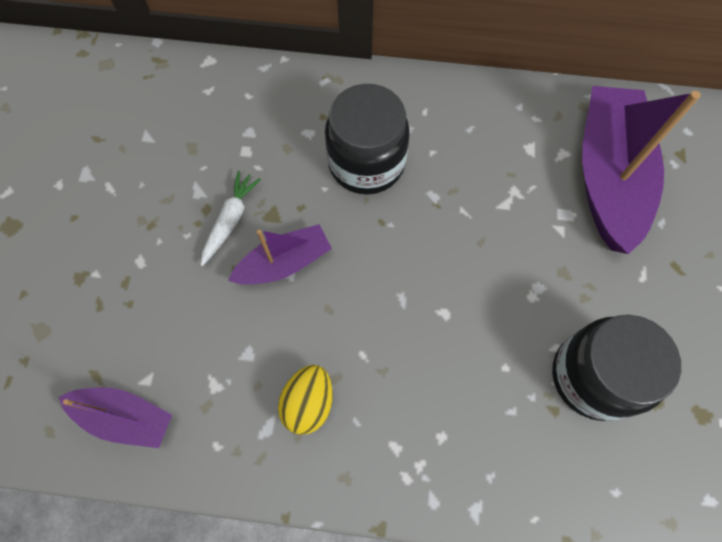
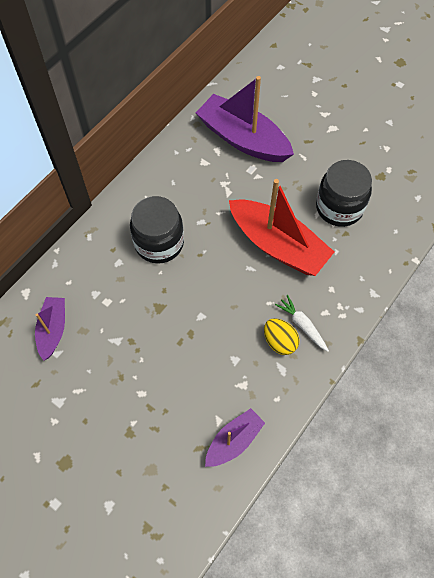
camera: 60 degrees left, 5 degrees down
white carrot [201,171,261,266] -> white carrot moved to [275,295,329,352]
purple boat [228,224,332,285] -> purple boat moved to [35,297,65,361]
none -> red boat [229,179,334,276]

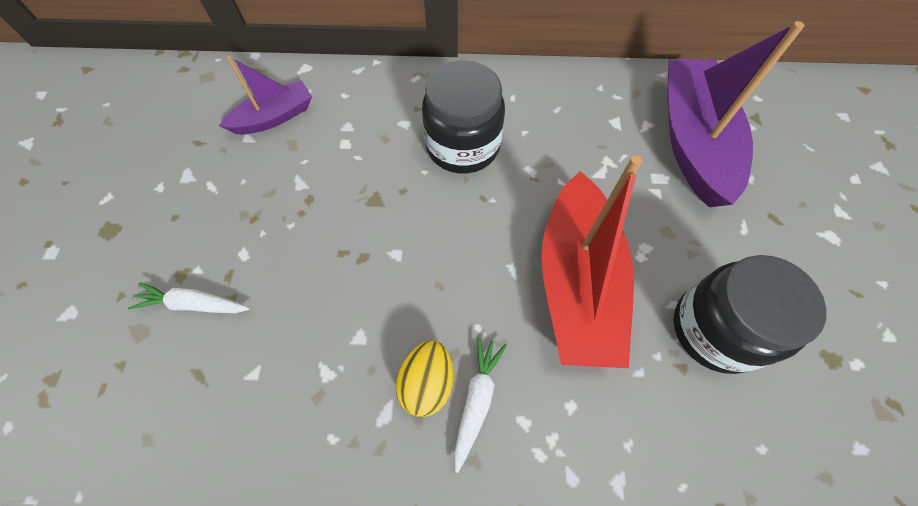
camera: 55 degrees right, 0 degrees up
purple boat [205,408,265,467] -> none
none -> white carrot [128,282,250,313]

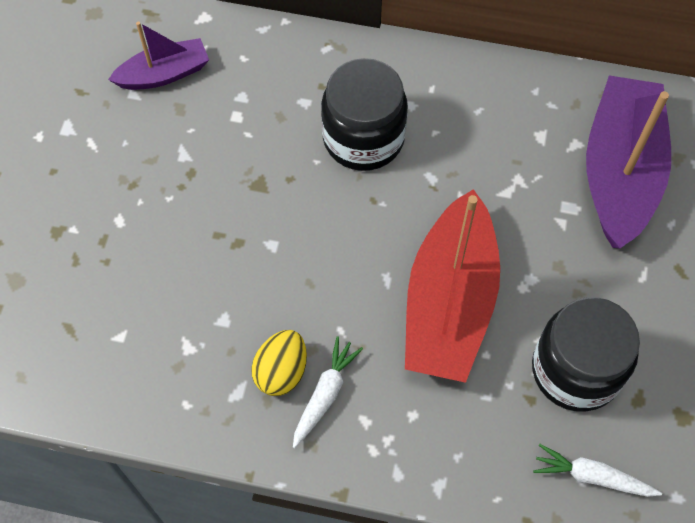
camera: 10 degrees right, 0 degrees up
white carrot [128,282,250,313] -> white carrot moved to [533,444,662,497]

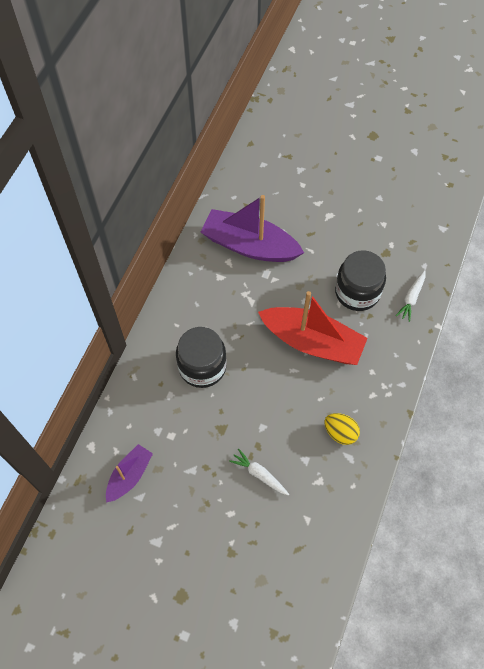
camera: 80 degrees left, 0 degrees up
purple boat [108,21,209,90] -> purple boat turned 45 degrees clockwise [106,444,153,503]
white carrot [293,336,363,448] -> white carrot moved to [229,448,289,495]

